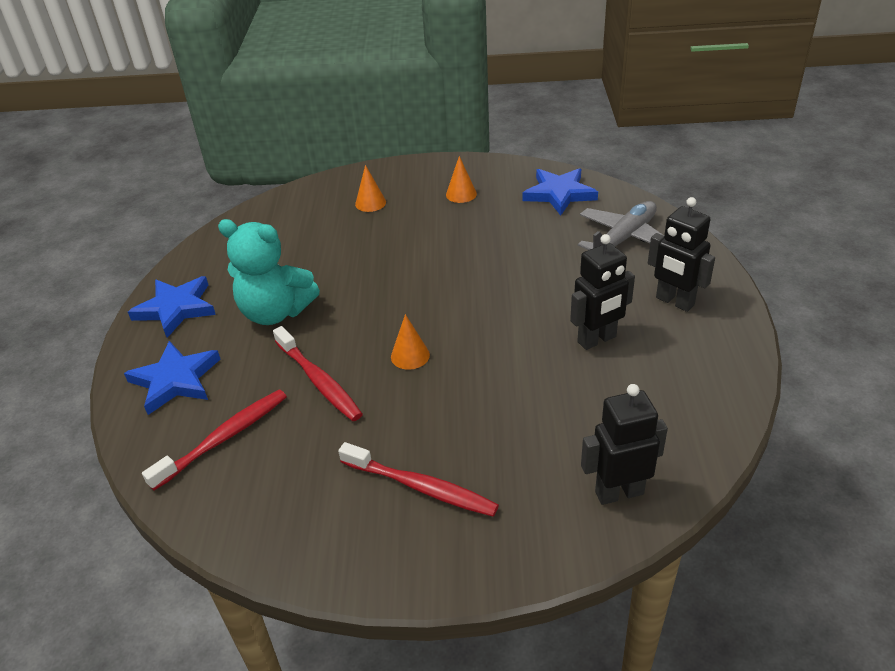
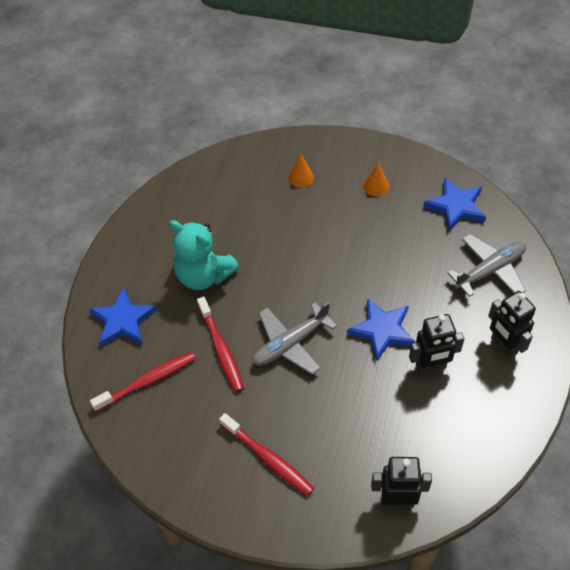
camera: 15 degrees right, 15 degrees up
blue star [128,276,216,338] -> blue star moved to [347,298,416,362]
orange cone [391,314,430,370] -> grey plane [253,302,337,374]

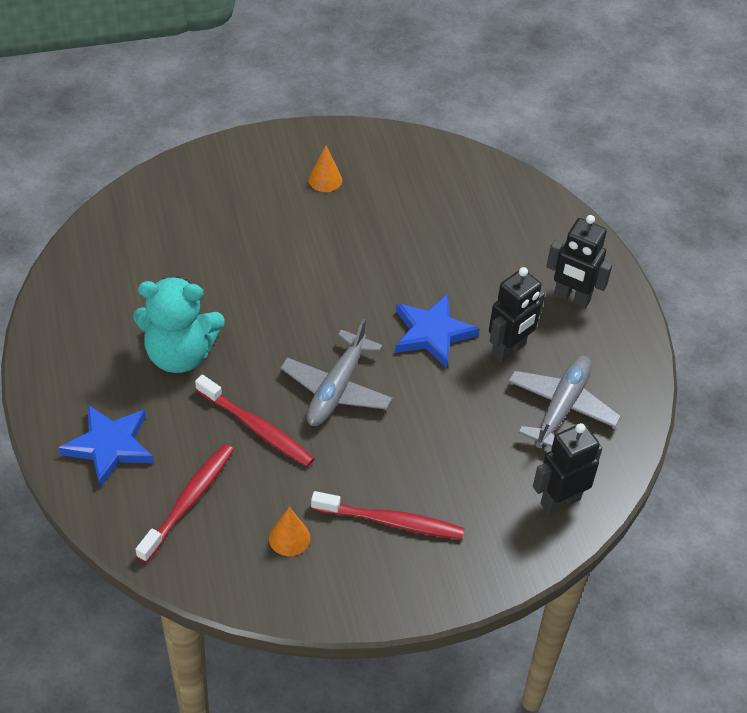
camera: 35 degrees left, 5 degrees down
orange cone [288,153,314,188] -> orange cone moved to [269,507,310,556]
blue star [423,178,486,231] -> none
grey plane [447,234,526,297] -> grey plane moved to [508,356,621,448]

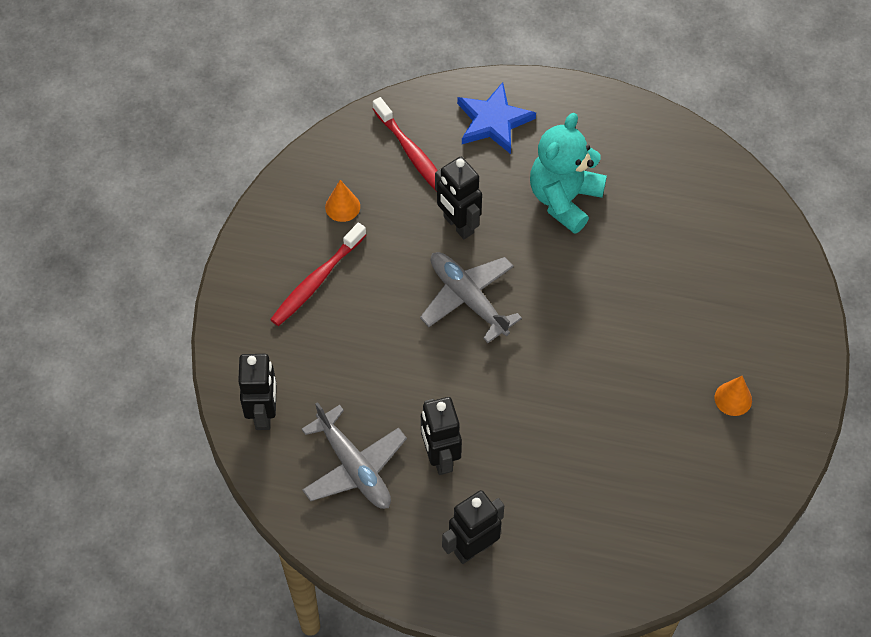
camera: 120 degrees right, 10 degrees up
red toothbrush [195,375,315,467] -> black robot [435,157,482,239]
blue star [395,294,480,369] -> none

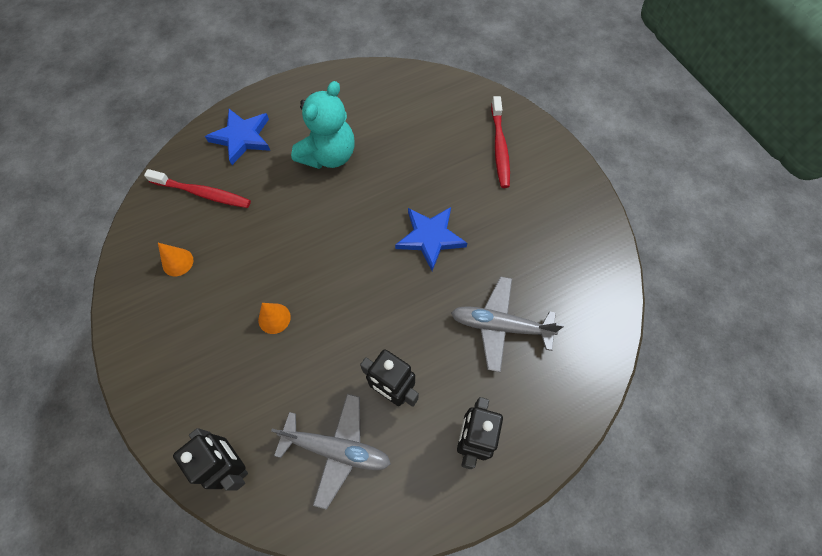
camera: 40 degrees left, 5 degrees up
red toothbrush [270,223,366,326] -> red toothbrush moved to [491,96,510,188]
grey plane [420,252,522,343] -> grey plane moved to [451,276,564,372]
black robot [435,157,482,239] -> none
turquoise teddy bear [530,113,607,234] -> turquoise teddy bear turned 135 degrees counterclockwise [291,81,355,169]
orange cone [715,376,752,416] -> orange cone moved to [258,303,291,334]
none -> blue star [395,207,467,271]

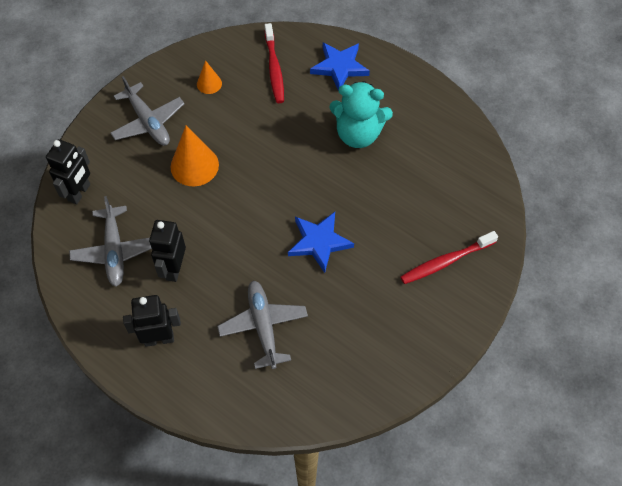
camera: 65 degrees right, 5 degrees down
orange cone [258,303,291,334] -> orange cone [170,126,219,186], size x1.81
none -> grey plane [110,76,185,146]

